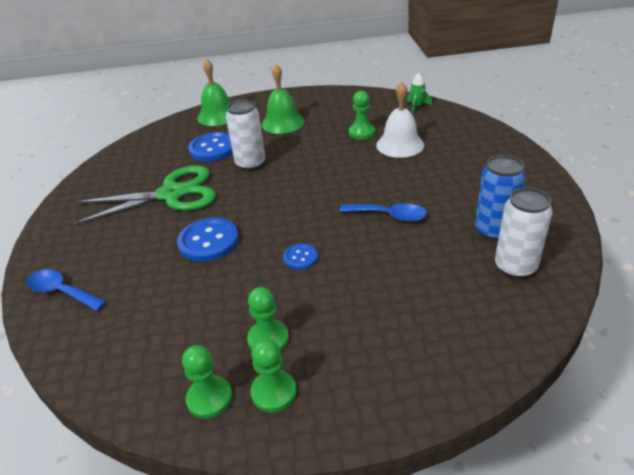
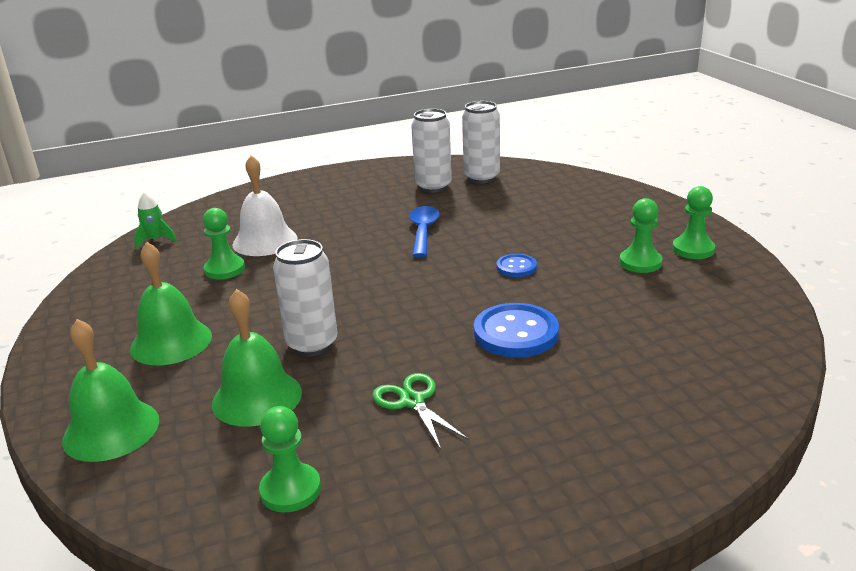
camera: 105 degrees left, 10 degrees down
blue spoon [27,270,107,311] -> none
green scissors [74,165,216,225] -> green scissors [372,373,469,450], size x0.49
green pawn [182,345,232,419] -> green pawn moved to [259,406,321,512]
blue button [188,132,233,162] -> green bell [212,289,302,427]
blue can [475,155,526,241] -> white can [411,109,452,193]

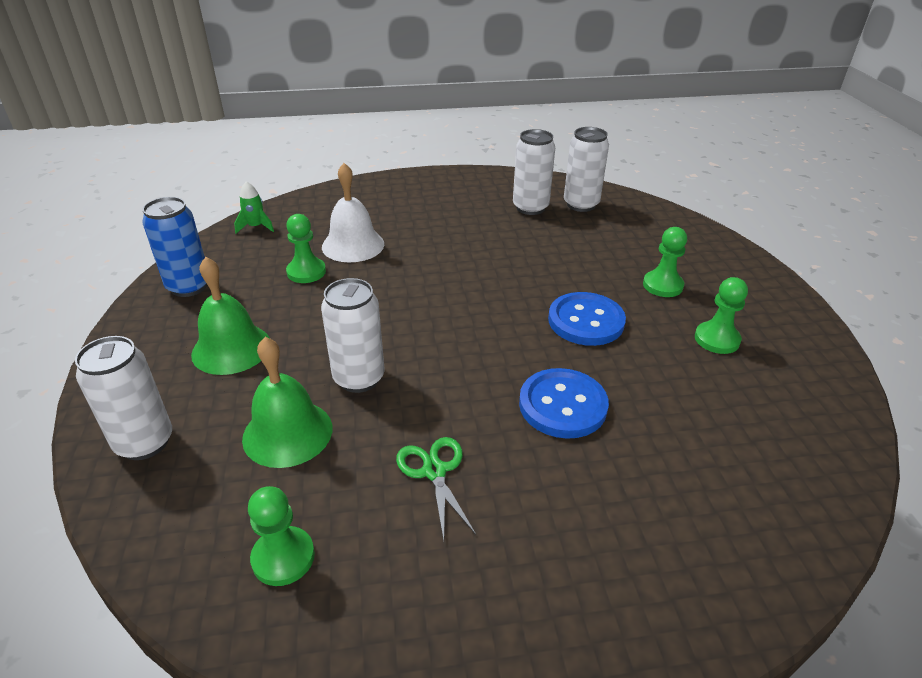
camera: 10 degrees right, 10 degrees up
green bell [62,319,159,462] -> white can [75,336,172,460]
blue spoon [409,206,440,257] -> none
blue button [497,254,537,277] -> blue button [548,292,626,346], size x1.83
green pawn [672,186,715,259] -> green pawn moved to [643,227,687,297]
none -> blue can [142,197,207,297]

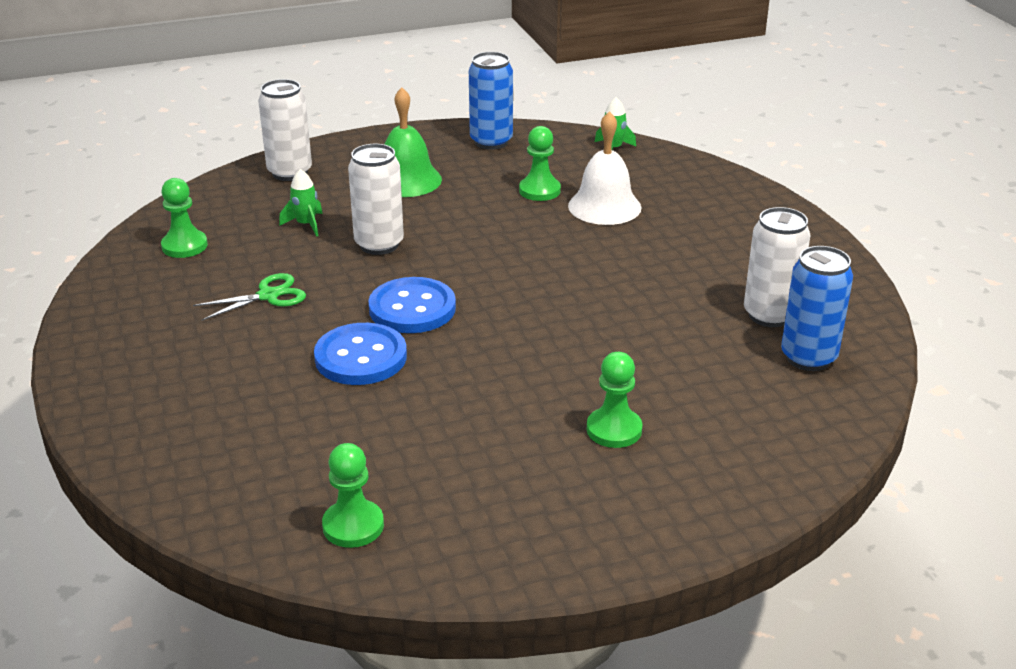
camera: 80 degrees right, 5 degrees down
green bell [242,337,332,468] -> green rocket [279,169,323,237]
blue button [548,292,626,346] -> blue button moved to [368,277,456,333]
white can [564,127,609,212] -> blue can [781,246,853,371]
green pawn [695,277,748,354] -> green pawn moved to [322,443,384,548]

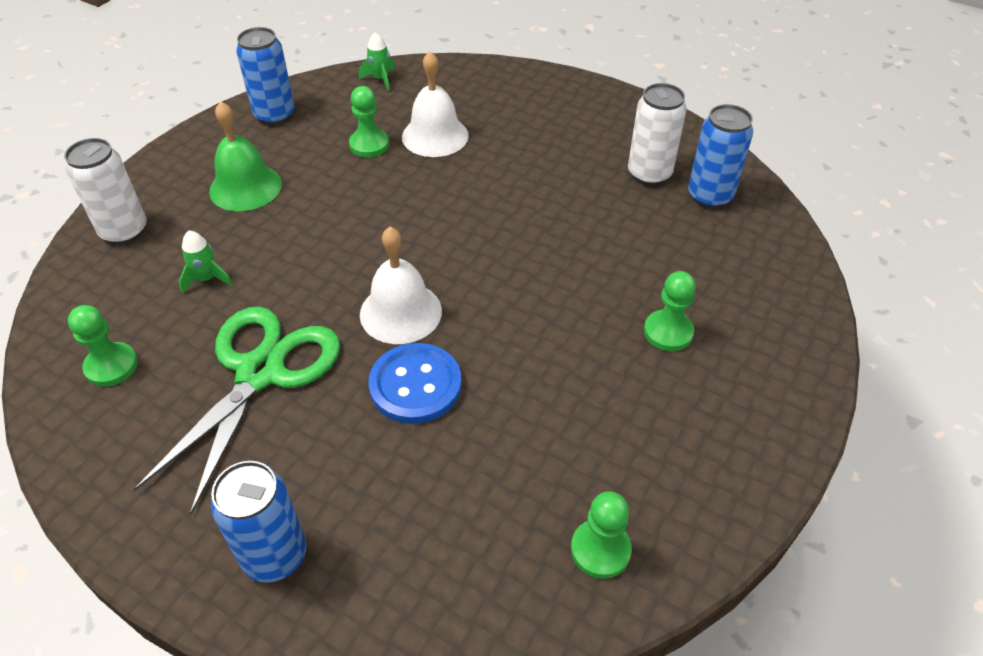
camera: 40 degrees left, 15 degrees up
green scissors [193,273,306,321] -> green scissors [133,306,340,514], size x2.05
white can [348,144,404,255] -> none
blue button [368,277,456,333] -> white bell [360,227,442,344]
none -> blue can [211,461,306,583]

